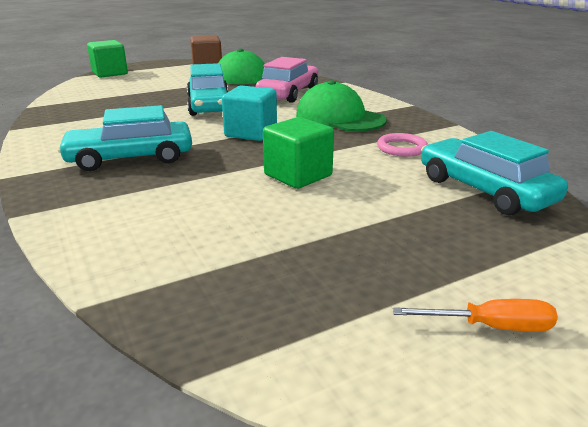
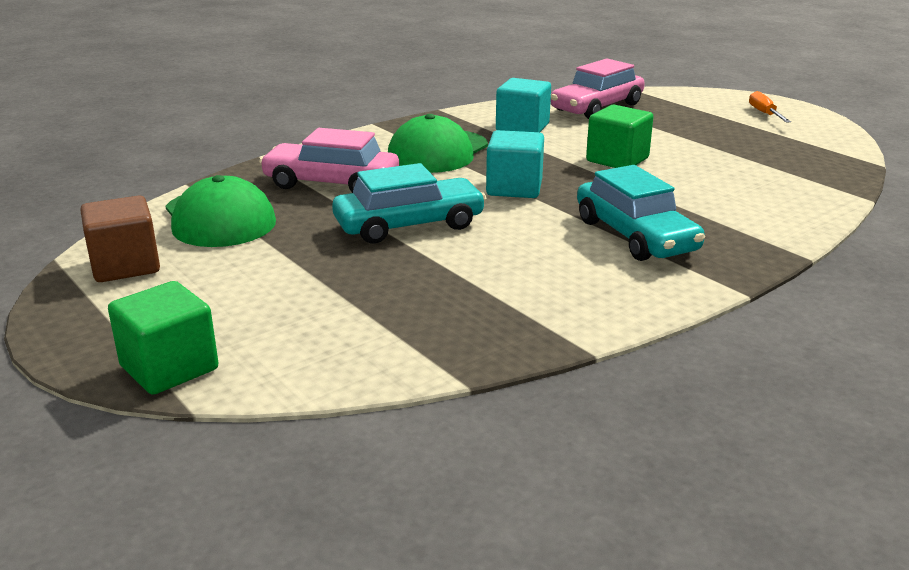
camera: 100 degrees left, 0 degrees up
pink ring [377,133,428,157] -> turquoise cube [496,78,551,132]
turquoise car [421,131,568,215] -> pink car [551,58,645,119]

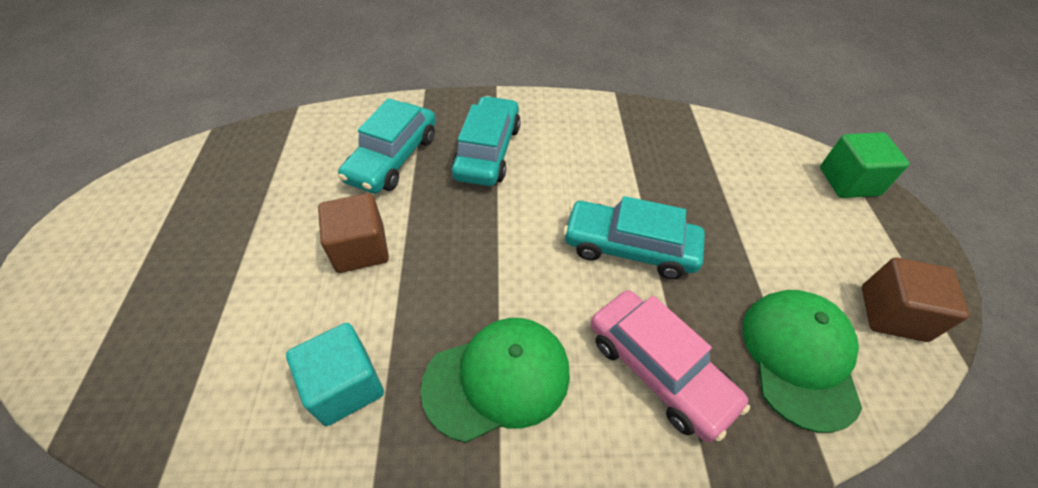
camera: 145 degrees left, 25 degrees up
turquoise cube [486,130,544,198] -> none
pink car [551,58,645,119] -> none
green cube [586,105,653,168] -> brown cube [318,193,389,273]
orange screwdriver [749,91,791,123] -> none
none -> turquoise car [338,98,436,194]

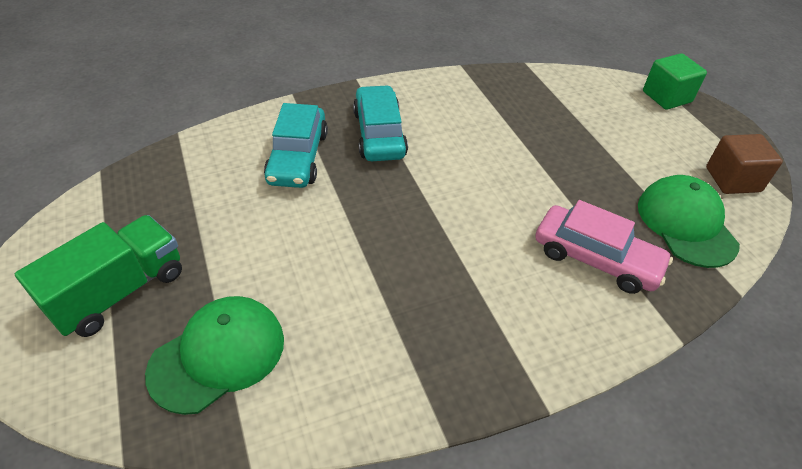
camera: 20 degrees left, 5 degrees down
turquoise cube [286,323,384,426] -> none
brown cube [318,193,389,273] -> none
green cap [420,318,570,443] -> green cap moved to [145,296,284,415]
turquoise car [563,196,705,279] -> none
none -> green truck [15,215,182,337]

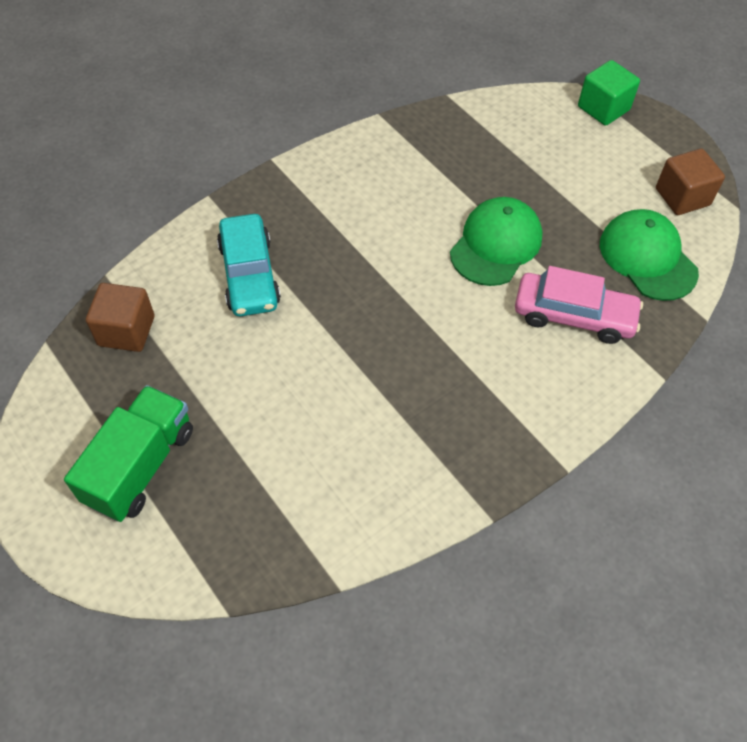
camera: 15 degrees left, 10 degrees up
green cap [145,296,284,415] -> green cap moved to [450,197,543,286]
turquoise car [353,85,408,161] -> none
none -> brown cube [86,283,154,352]

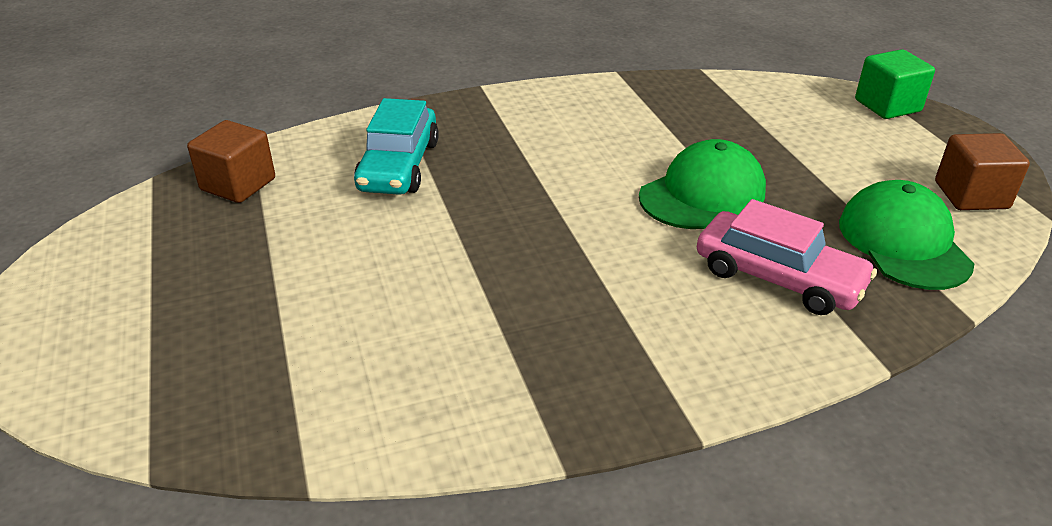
camera: 20 degrees right, 20 degrees down
green truck [64,385,193,522] -> none

